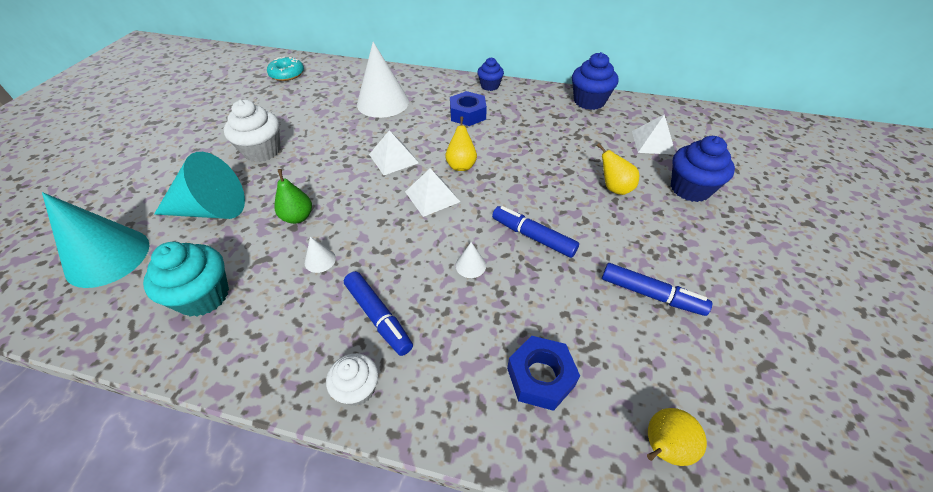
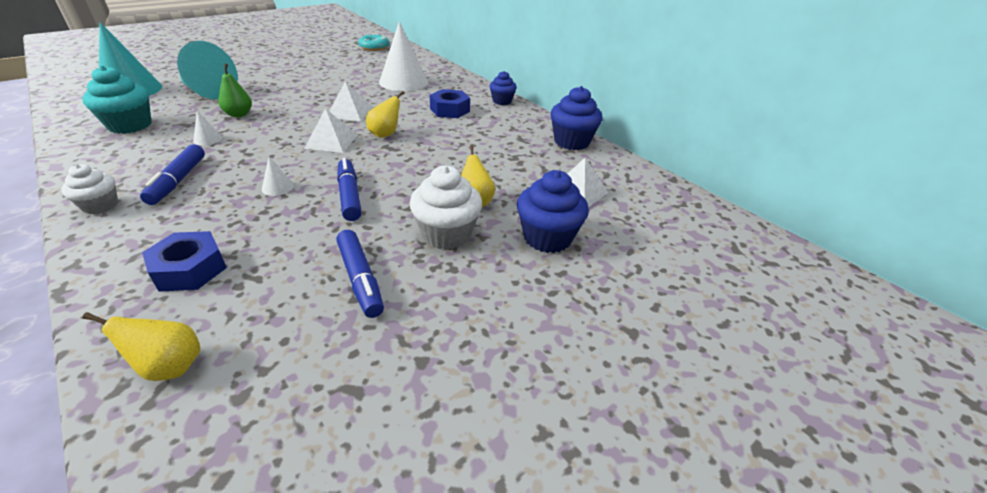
camera: 35 degrees right, 10 degrees down
white cupcake [224,100,281,162] -> white cupcake moved to [409,166,482,249]

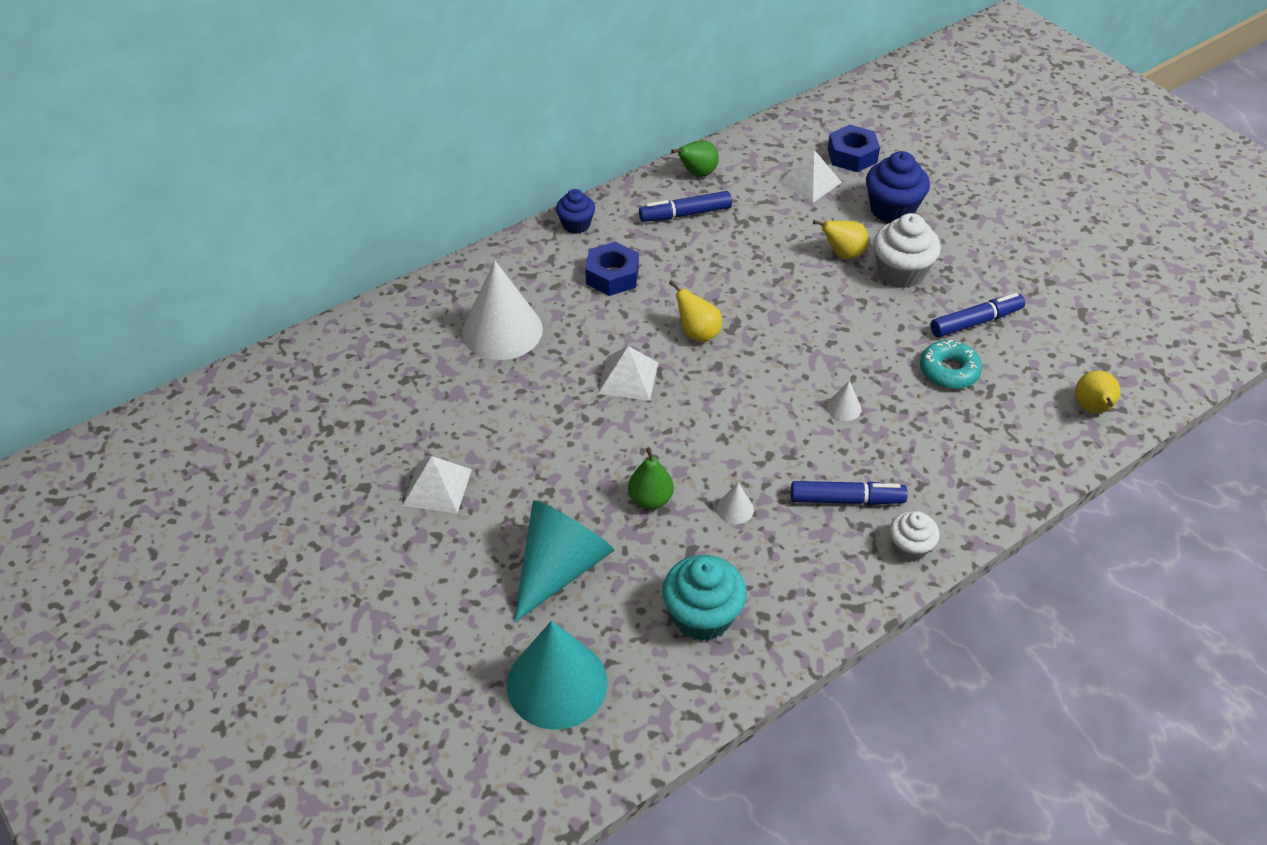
camera: 85 degrees left, 10 degrees up
blue nut [142,231,227,292] -> blue nut moved to [828,125,880,172]
white pyramid [304,108,357,153] -> white pyramid moved to [402,456,472,513]
blue marker [337,158,362,221] -> blue marker moved to [639,191,732,222]
turquoise donut [358,34,389,51] -> turquoise donut moved to [920,340,982,389]
blue cupcake [551,86,603,150] -> green pear [671,140,719,177]

